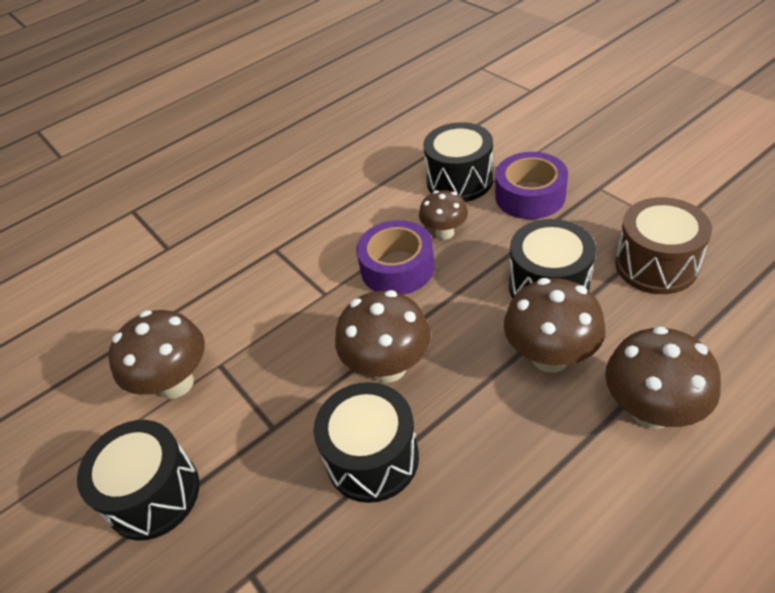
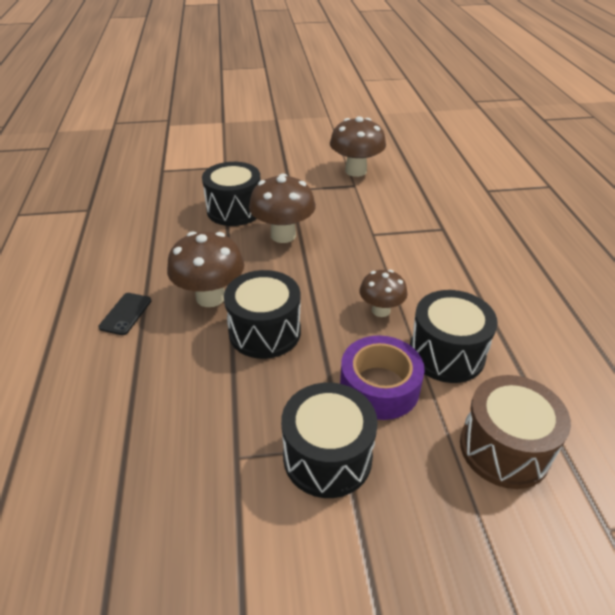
camera: 115 degrees right, 5 degrees down
black drum [77,420,199,541] -> black drum moved to [281,383,378,498]
purple tape [357,220,435,295] -> none
brown mushroom [605,326,721,429] -> black phone [99,293,151,335]
brown drum [615,197,712,294] -> brown drum moved to [460,375,571,489]

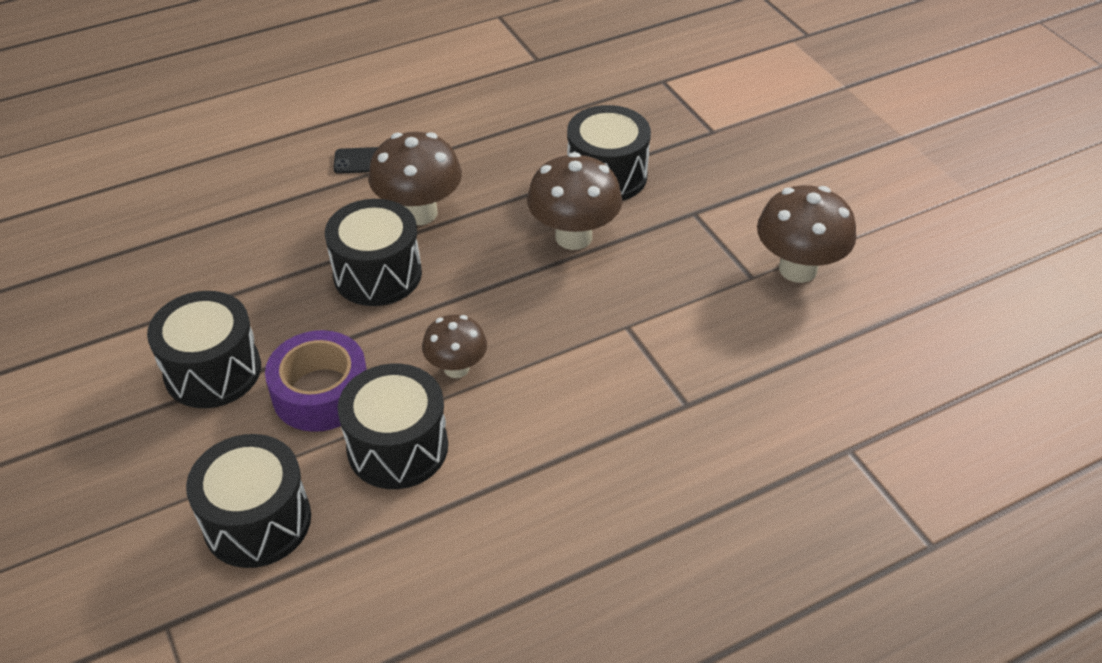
camera: 70 degrees right, 5 degrees up
brown drum [460,375,571,489] -> black drum [186,434,311,568]

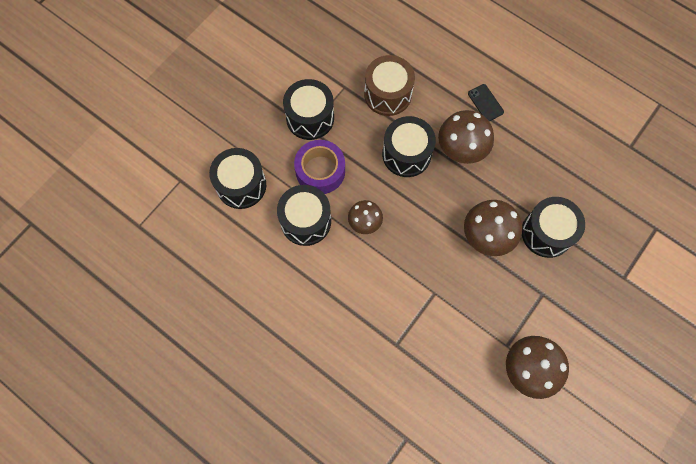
camera: 65 degrees right, 25 degrees up
none -> brown drum [364,55,415,116]

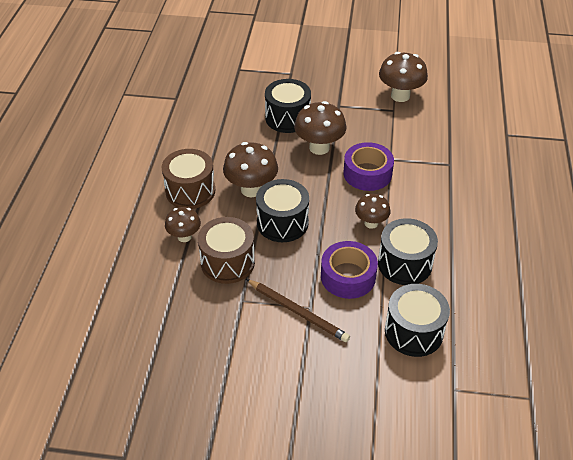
camera: 120 degrees left, 25 degrees down
black drum [283,79,334,140] -> brown pencil [246,279,350,342]
black phone [468,84,504,121] -> brown drum [161,149,215,209]
none -> brown mushroom [165,207,201,242]
none -> purple tape [343,142,394,191]

